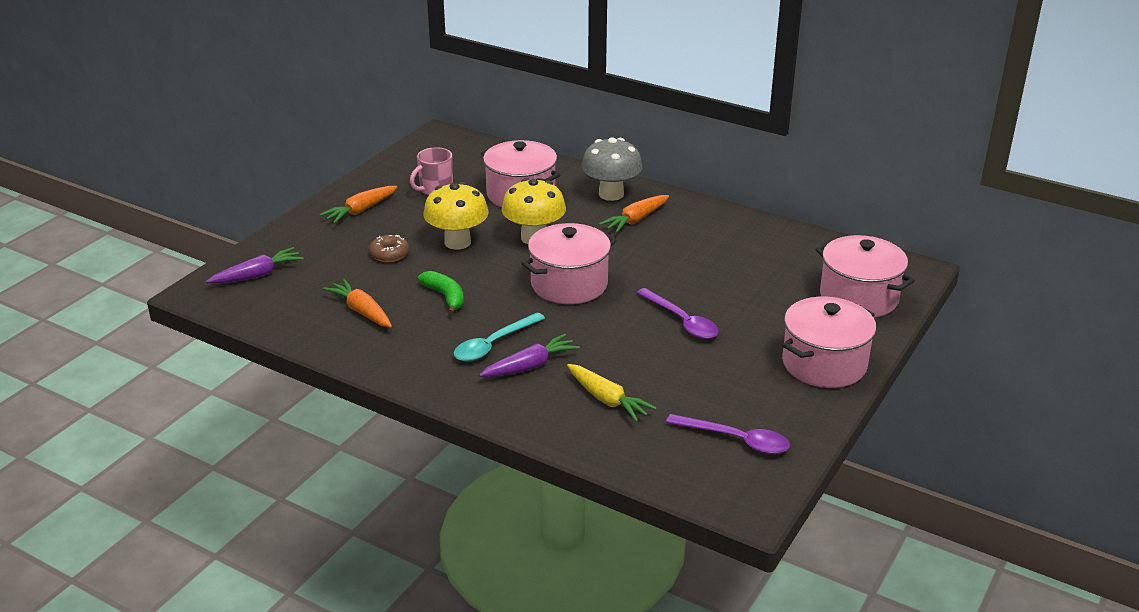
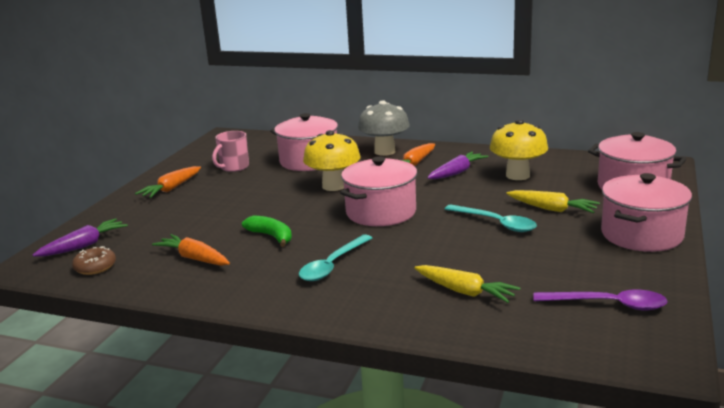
camera: 10 degrees left, 10 degrees down
brown donut [369,235,409,262] -> brown donut moved to [72,246,116,275]
yellow mushroom [424,182,489,250] -> yellow mushroom moved to [490,119,548,180]
purple carrot [479,334,580,377] -> purple carrot moved to [427,152,489,179]
purple spoon [637,288,719,339] -> turquoise spoon [445,204,537,232]
none -> yellow carrot [506,190,600,213]

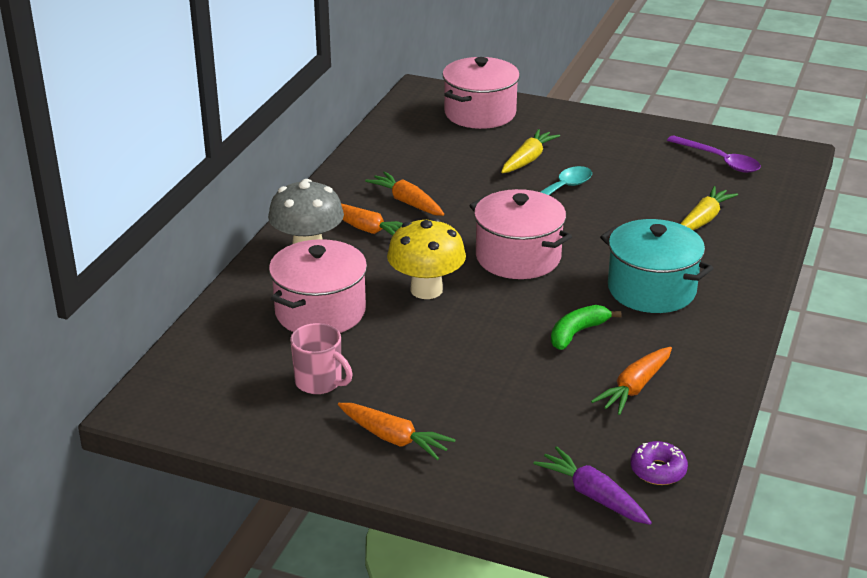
camera: 90 degrees left, 10 degrees up
brown donut [72,246,116,275] -> purple donut [631,441,688,485]
turquoise spoon [299,234,372,281] -> turquoise pot [600,219,713,313]
purple carrot [427,152,489,179] -> orange carrot [365,171,444,216]
yellow mushroom [490,119,548,180] -> none
purple spoon [533,289,667,311] -> purple spoon turned 120 degrees clockwise [667,135,761,173]
pink pot [601,173,692,252] -> none

